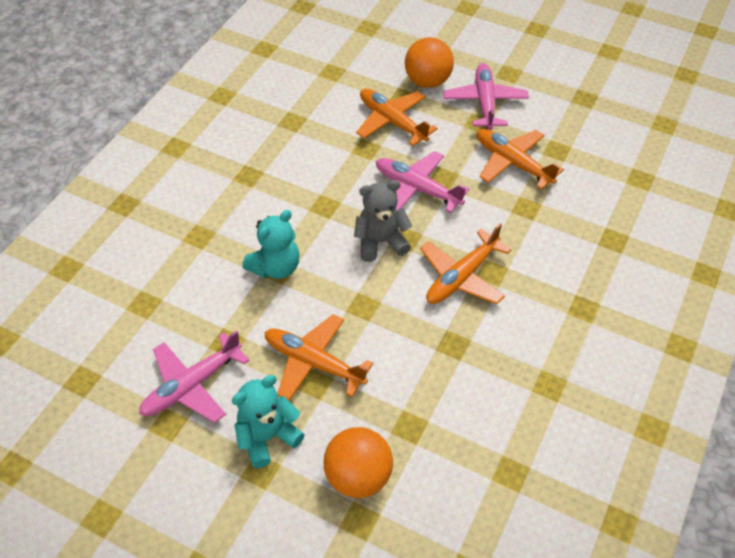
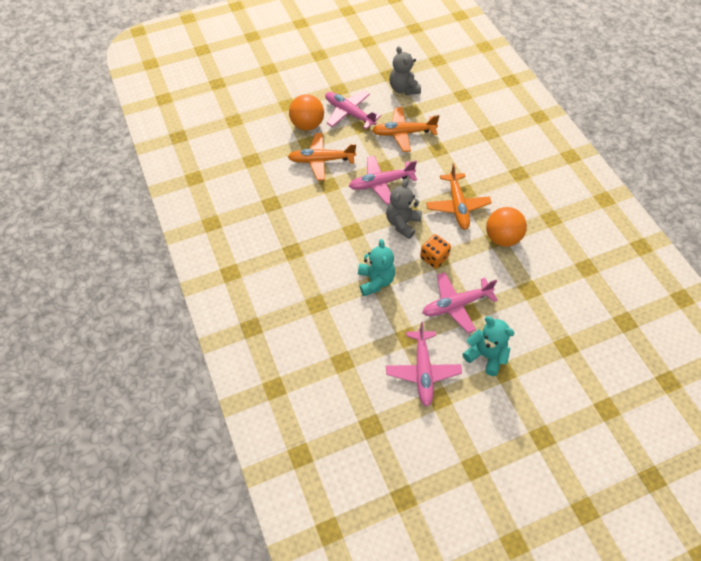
camera: 50 degrees left, 5 degrees up
turquoise teddy bear [232,375,305,468] -> turquoise teddy bear turned 120 degrees clockwise [463,316,515,376]
orange plane [264,314,373,401] -> pink plane [422,272,498,333]
orange ball [324,427,393,498] -> orange ball moved to [486,207,527,247]
none -> grey teddy bear [389,46,421,95]
none -> orange dice [420,234,451,268]

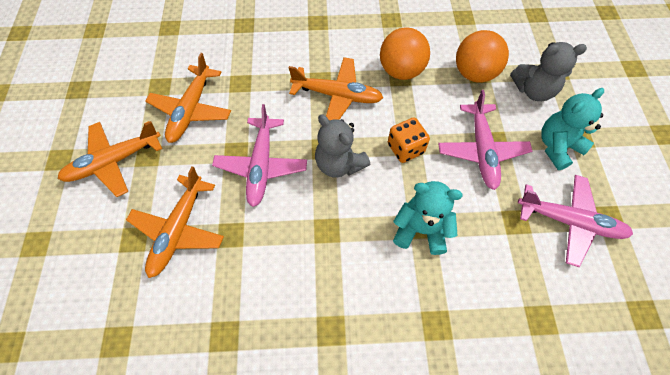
camera: 70 degrees left, 5 degrees up
orange ball [289,94,324,130] -> orange ball moved to [456,30,509,83]
pink plane [325,91,381,129] -> orange plane [58,121,162,197]
grey teddy bear [389,46,421,95] -> grey teddy bear moved to [510,42,587,101]

